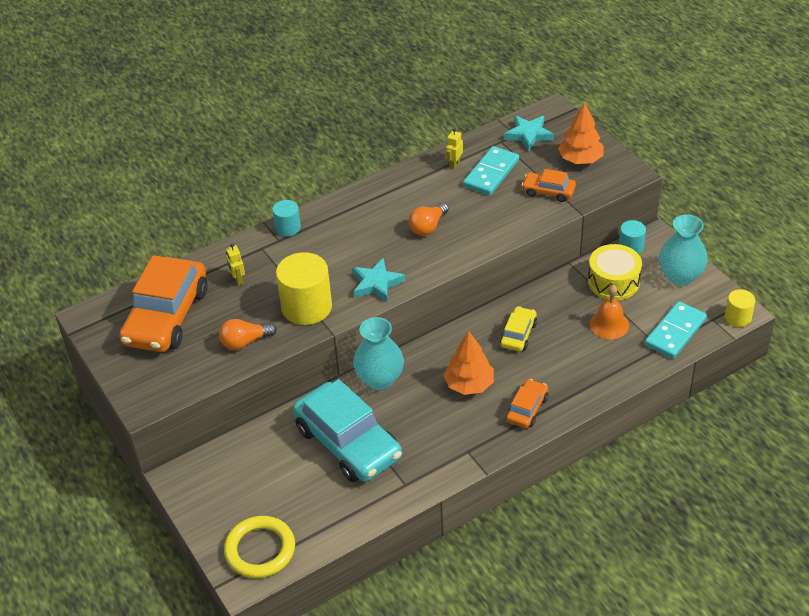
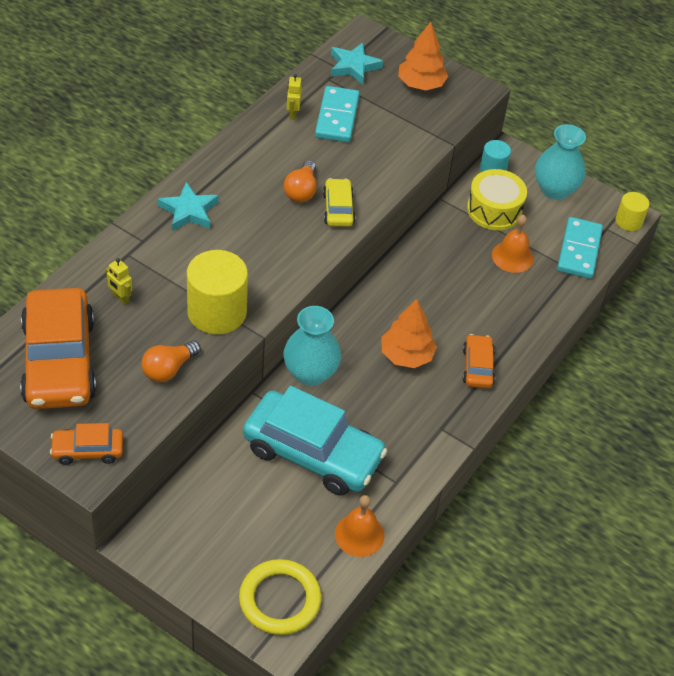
camera: 30 degrees left, 5 degrees up
turquoise cylinder [272,200,301,237] -> none
turquoise star [352,258,405,302] -> turquoise star moved to [158,182,218,231]
yellow car [500,306,537,351] -> yellow car moved to [323,178,355,227]
orange car [522,169,576,202] -> orange car moved to [50,423,123,465]
none -> orange bell [335,495,385,557]

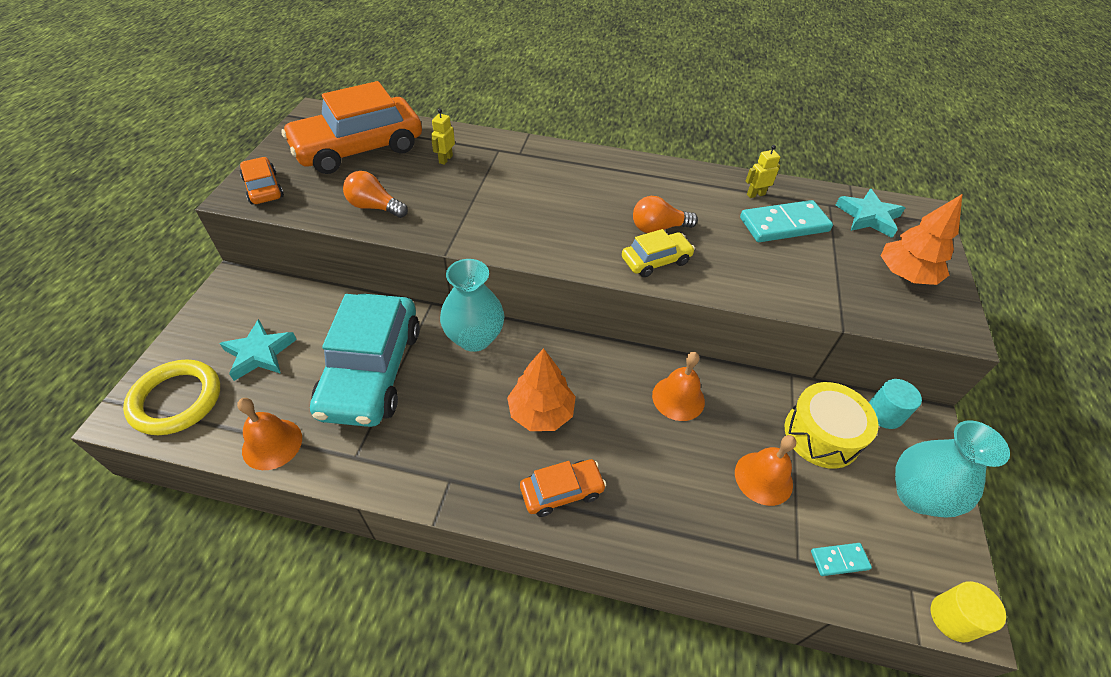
camera: 70 degrees right, 0 degrees up
turquoise star [158,182,218,231] -> turquoise star moved to [219,319,297,381]
yellow cylinder [187,250,248,334] -> none
turquoise domino [557,217,603,279] -> turquoise domino [811,543,872,576], size x0.49
none -> orange bell [652,352,705,421]

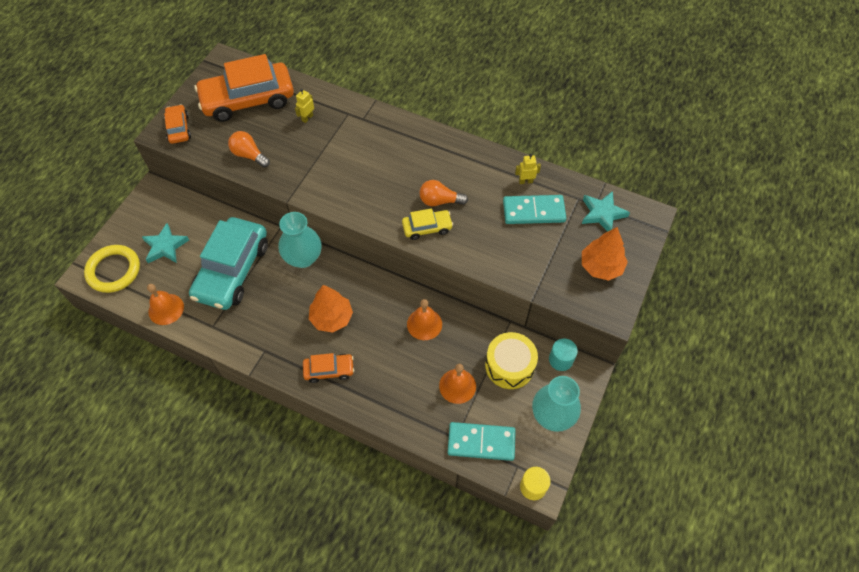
camera: 15 degrees right, 10 degrees up
turquoise domino [811,543,872,576] -> turquoise domino [448,422,516,461], size x2.05

